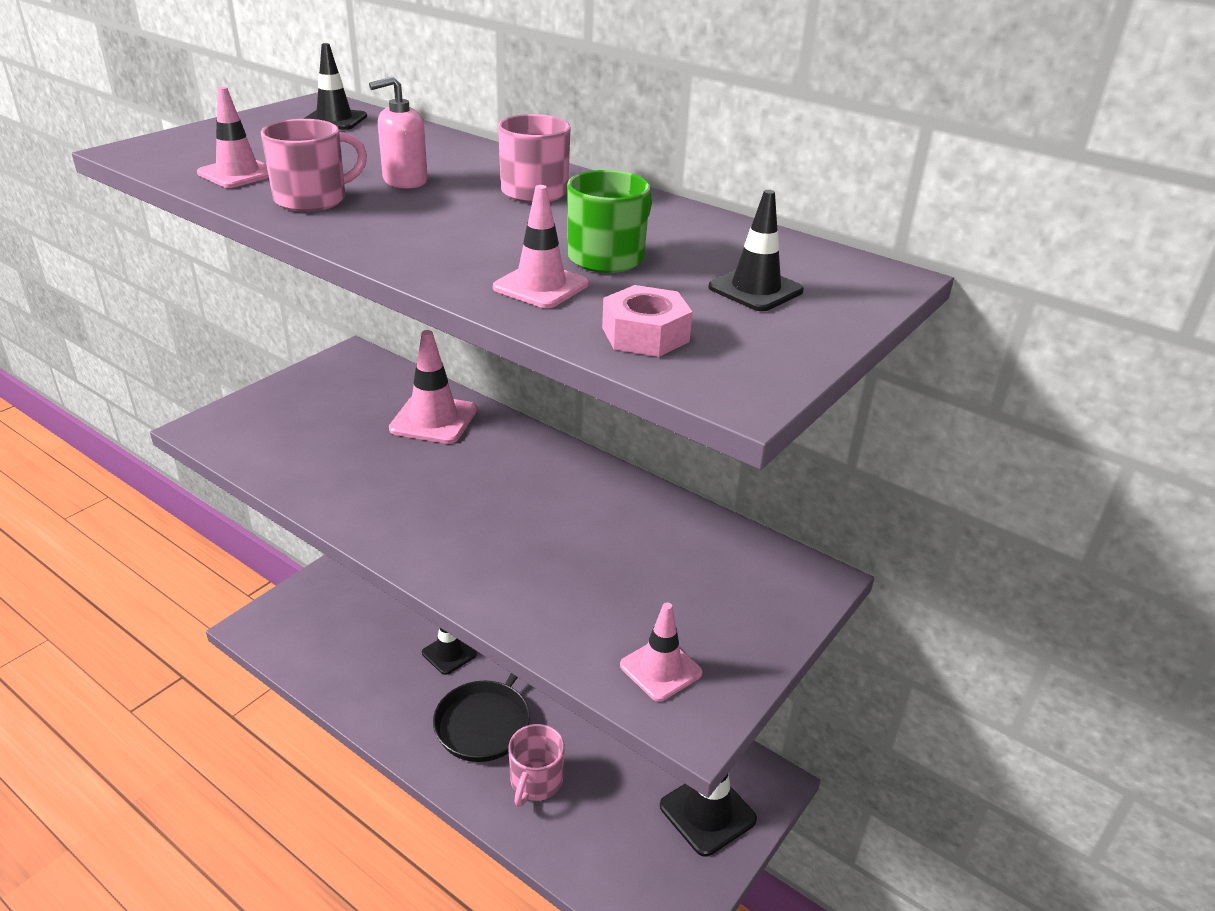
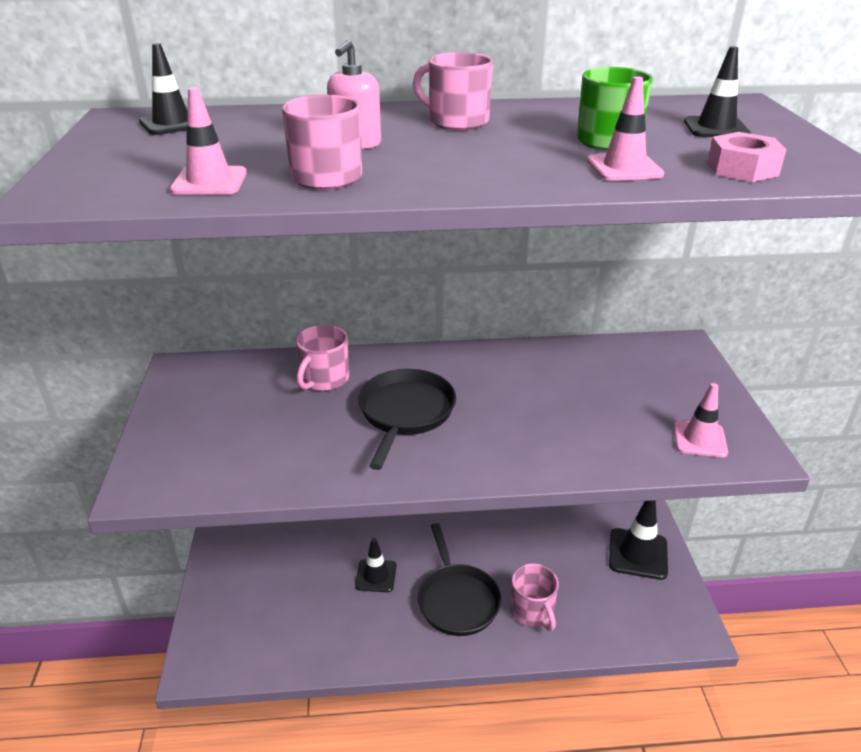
camera: 40 degrees left, 0 degrees up
pink traffic cone [389,330,477,444] -> pink mug [296,325,349,391]
none -> black pan [358,369,456,470]

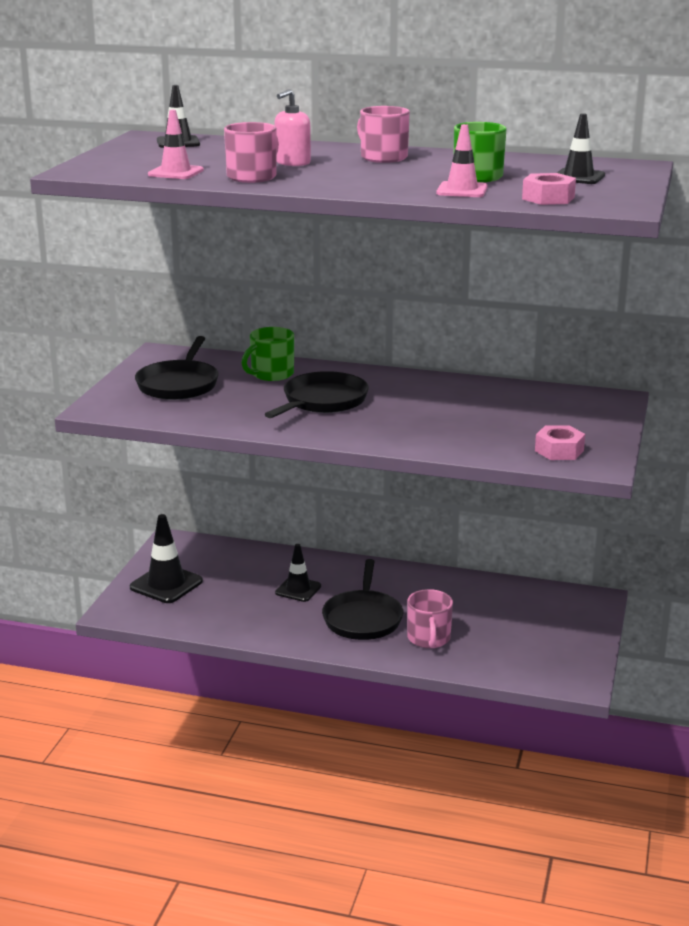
camera: 20 degrees right, 10 degrees down
pink mug [296,325,349,391] -> green mug [241,327,294,381]
black traffic cone [609,500,668,580] -> black traffic cone moved to [130,514,203,603]
pink traffic cone [673,383,728,457] -> pink nut [535,425,585,460]
none -> black pan [135,336,219,400]

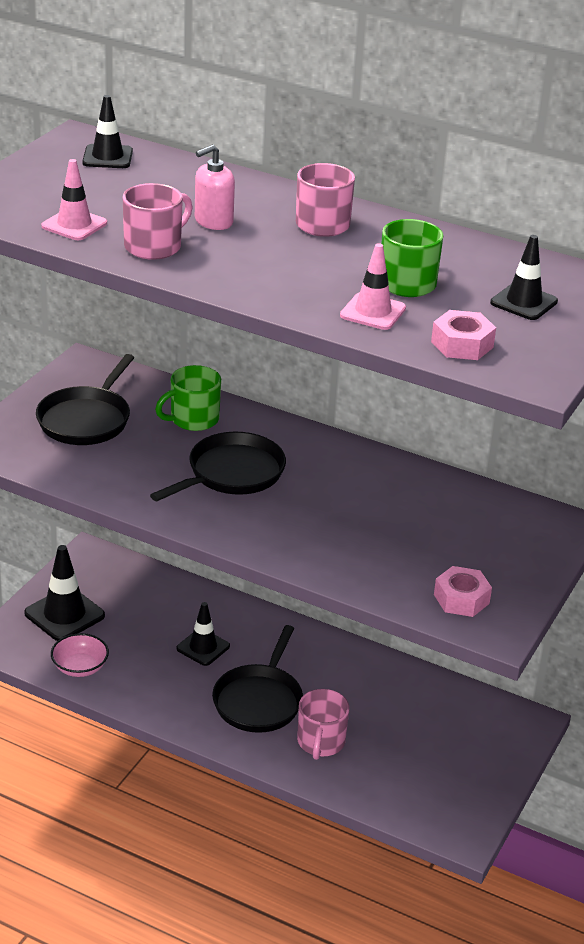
camera: 10 degrees right, 10 degrees up
none -> pink bowl [51,633,109,677]

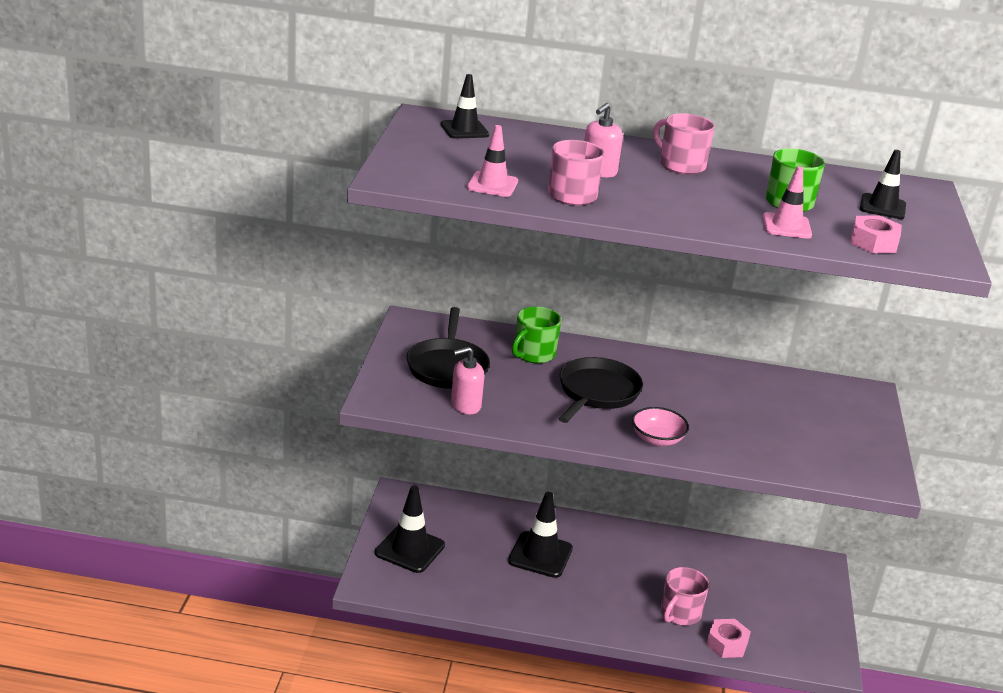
camera: 20 degrees left, 5 degrees down
pink bowl [51,633,109,677] -> pink bowl moved to [632,407,689,446]
black traffic cone [176,602,230,666] -> black traffic cone [508,492,573,578], size x1.52
black pan [212,625,303,733] -> none
pink mug [297,689,350,760] -> pink mug turned 45 degrees clockwise [661,567,709,625]
pink nut [434,566,492,617] -> pink nut moved to [706,619,751,658]
none -> pink soap dispenser [451,346,485,414]

